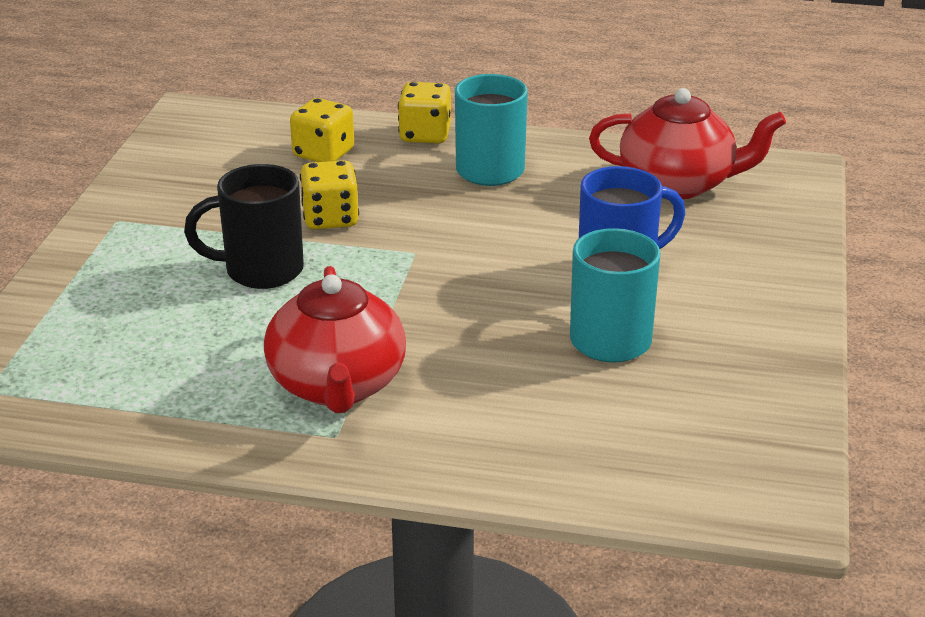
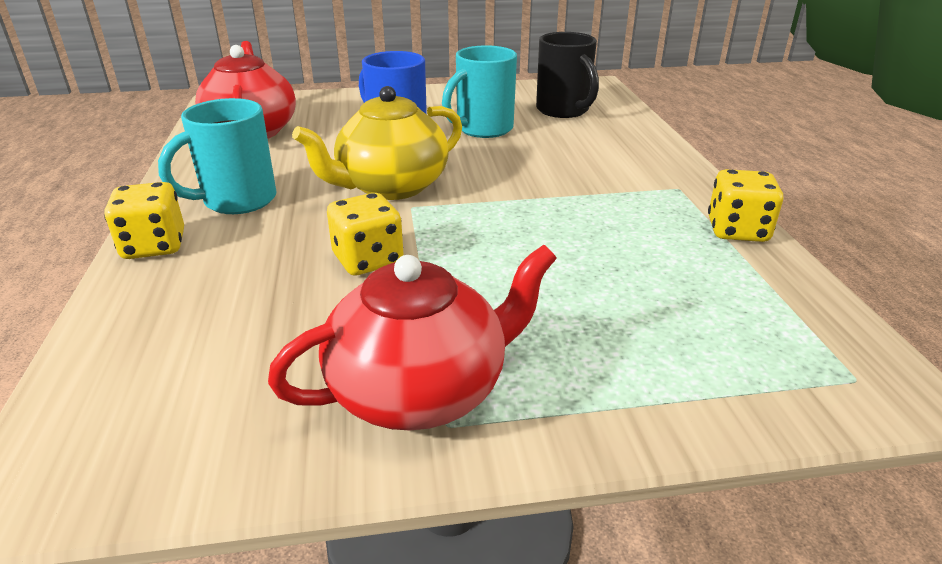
camera: 110 degrees left, 0 degrees up
black mug [184,164,304,289] -> black mug moved to [536,32,599,118]
red teapot [264,266,406,413] -> red teapot moved to [268,245,557,431]
yellow dice [290,98,354,162] -> yellow dice moved to [708,169,783,242]
none -> yellow teapot [292,86,462,200]

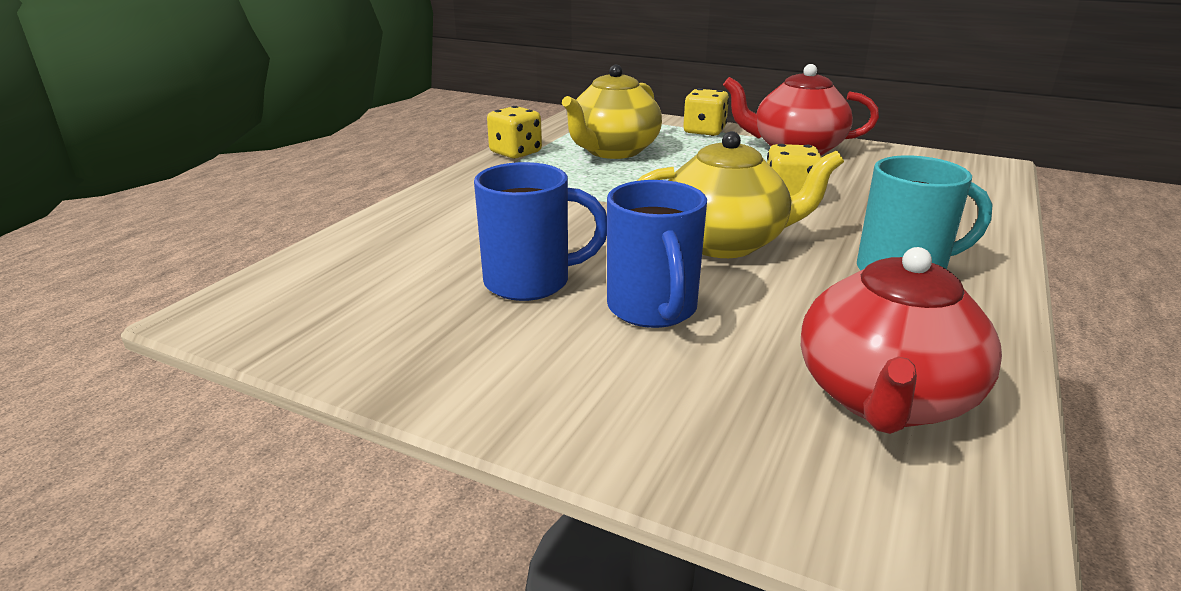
camera: 145 degrees left, 5 degrees down
yellow dice [104,182,184,259] -> yellow dice moved to [683,88,729,136]
turquoise mug [442,45,517,138] -> blue mug [474,162,607,301]
black mug [536,32,599,118] -> none
none -> yellow teapot [562,65,662,159]

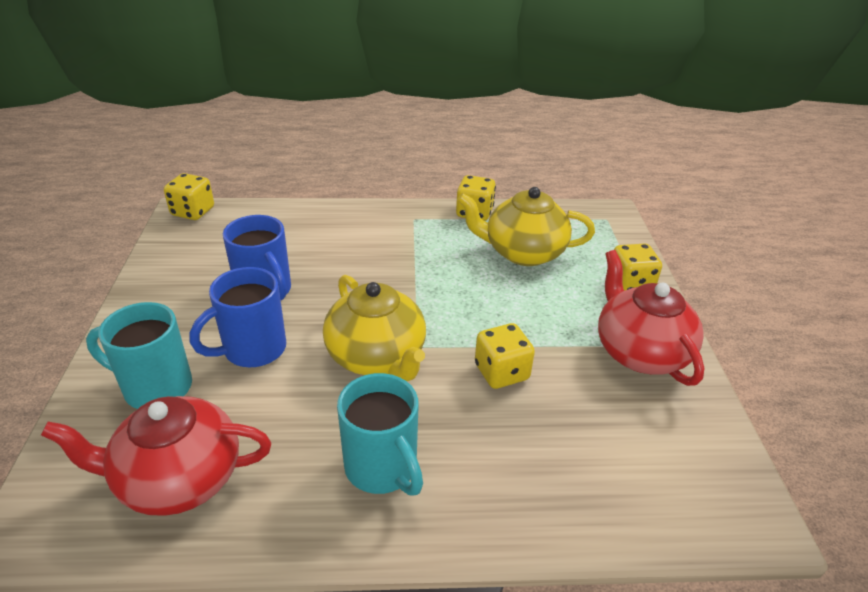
camera: 60 degrees right, 10 degrees up
none -> turquoise mug [86,302,192,409]
none -> yellow dice [164,173,214,220]

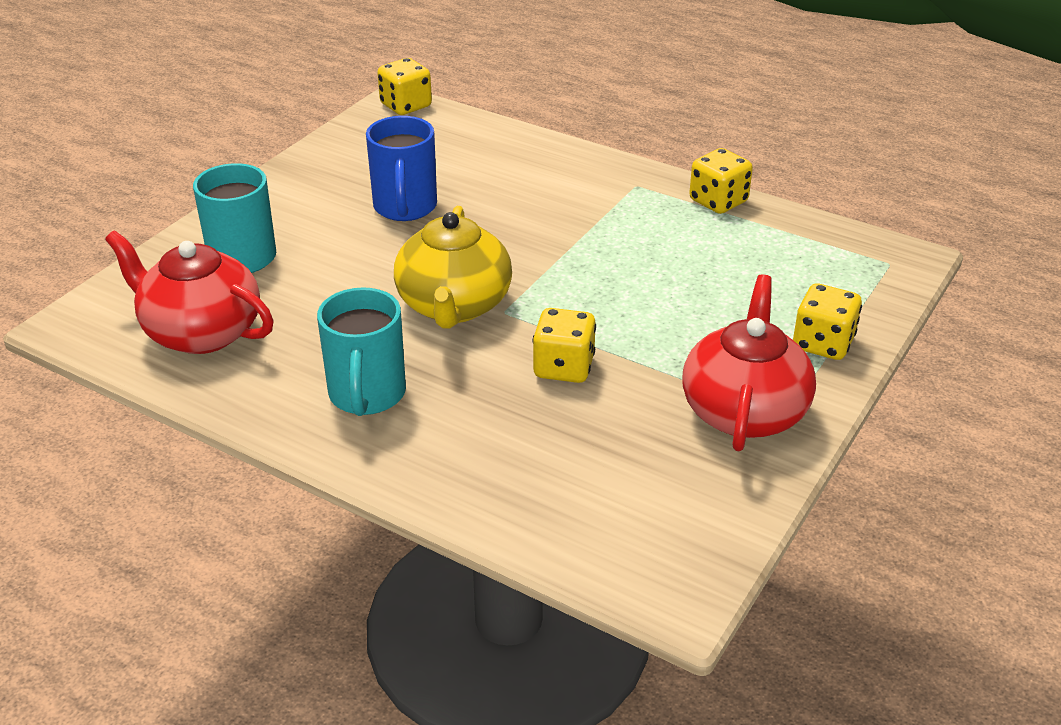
camera: 35 degrees right, 0 degrees up
blue mug [190,267,286,367] -> none
yellow teapot [457,187,595,266] -> none

